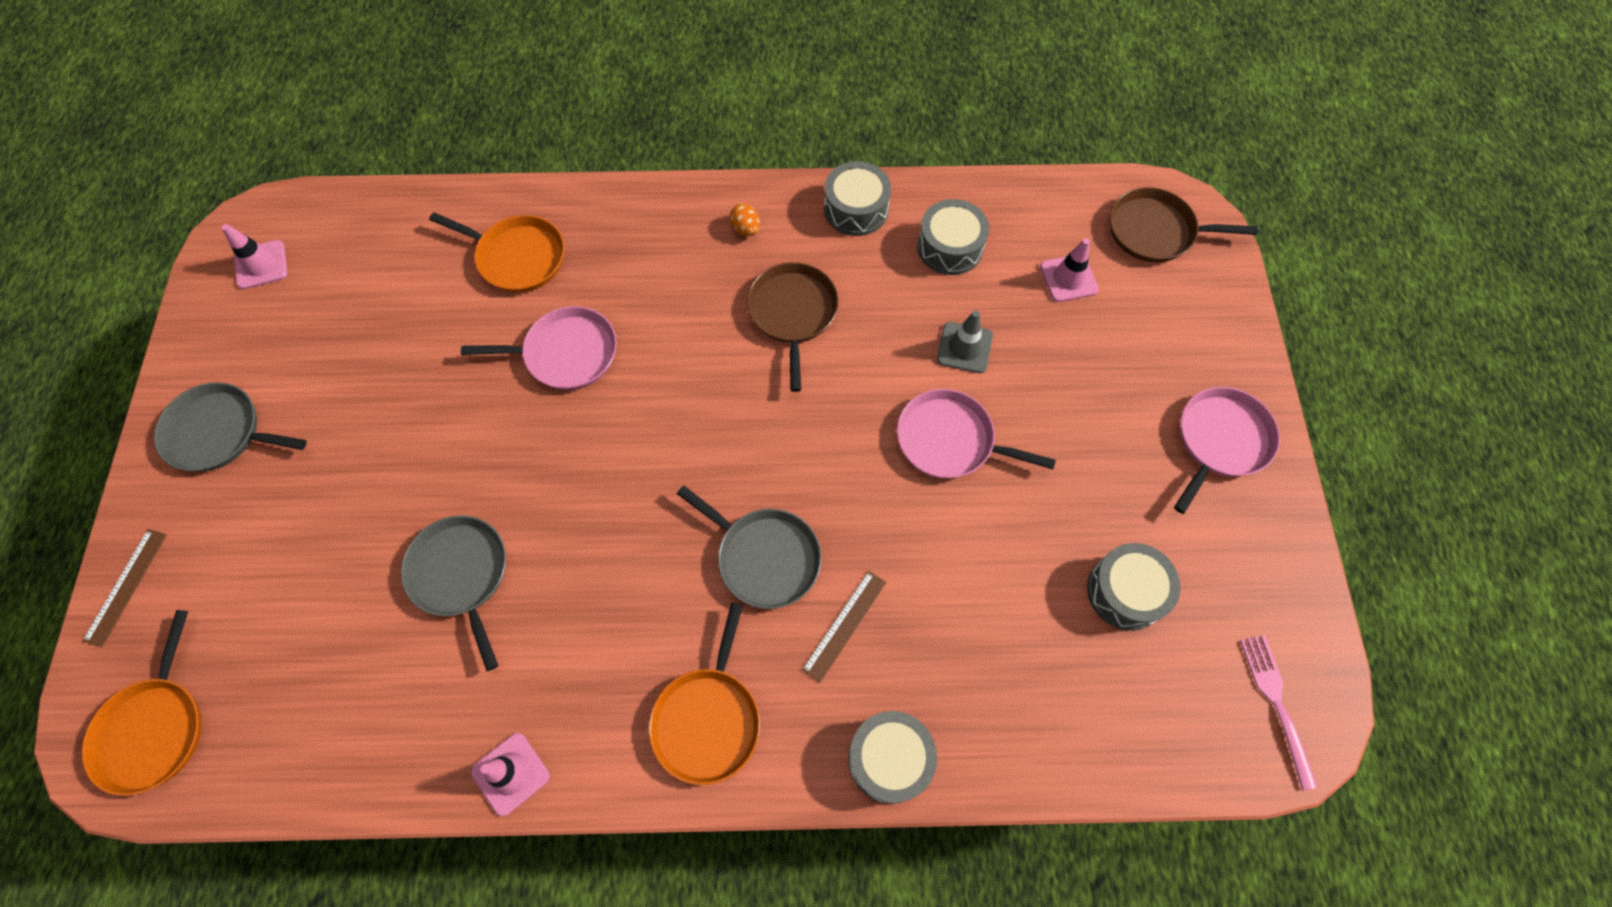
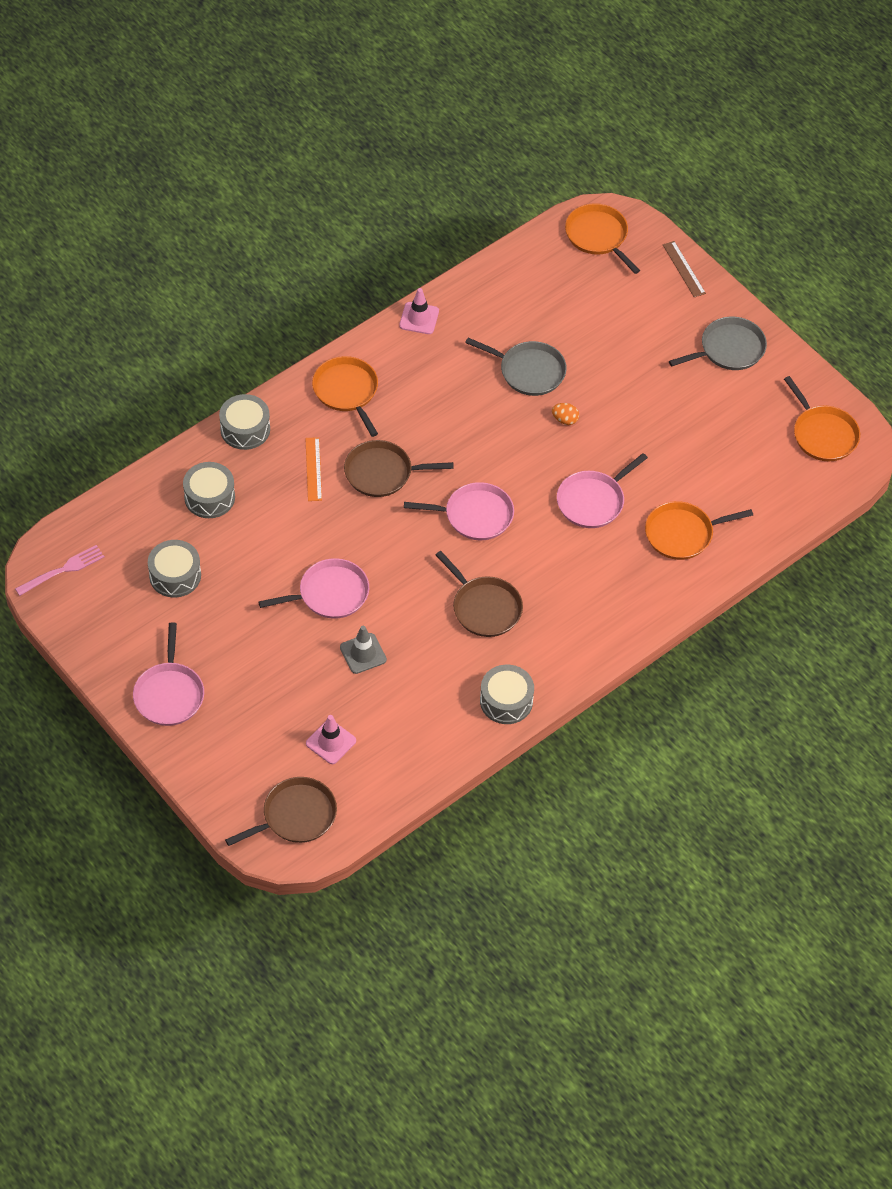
camera: 140 degrees right, 10 degrees down
pink traffic cone [221,224,288,289] -> orange pan [784,376,860,461]
grey pan [677,485,822,609] -> brown pan [344,440,454,497]
orange egg [730,203,760,236] -> orange egg moved to [552,403,579,425]
brown ruler [802,571,886,682] -> orange ruler [305,437,322,501]
grey drum [917,199,989,275] -> grey drum moved to [183,462,235,518]
pink fork [1240,635,1318,790] -> pink fork turned 75 degrees counterclockwise [15,545,105,596]
none -> pink pan [404,482,514,540]

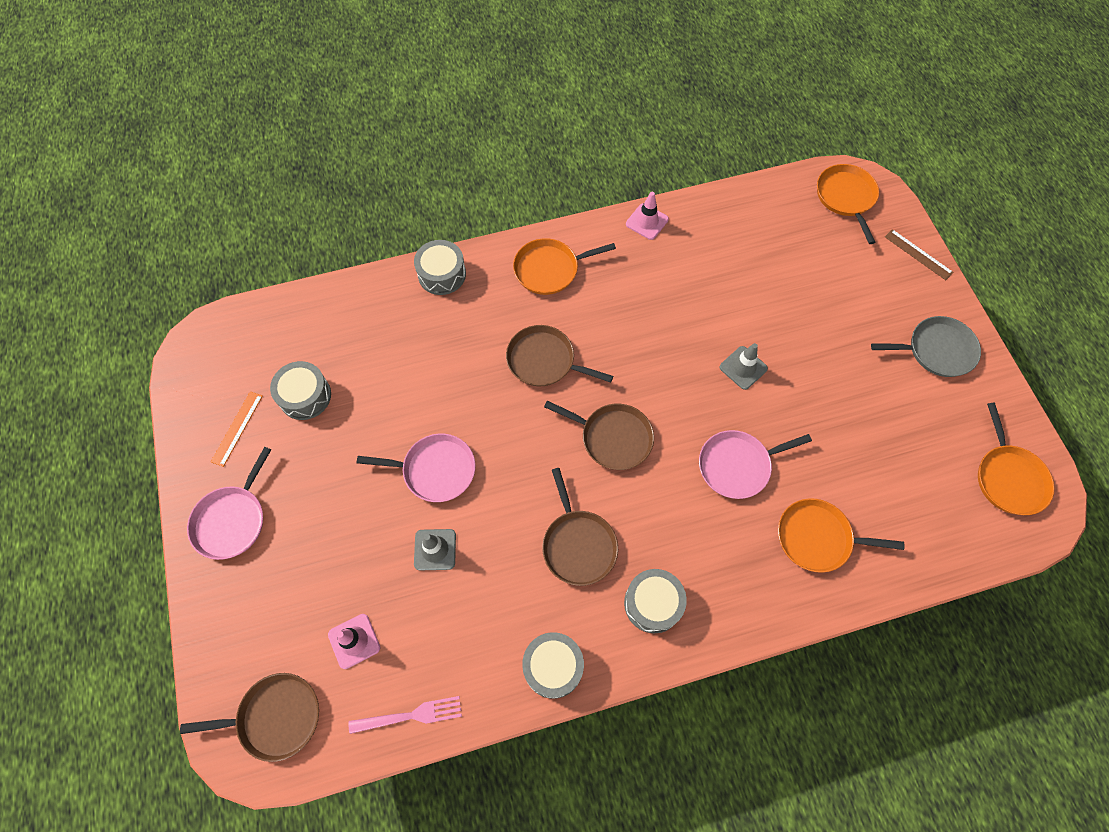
camera: 25 degrees right, 10 degrees up
pink fork [15,545,105,596] -> pink fork moved to [349,696,462,734]
grey drum [183,462,235,518] -> grey drum moved to [624,569,687,633]
orange ruler [305,437,322,501] -> orange ruler moved to [211,391,263,467]
orange pan [312,356,378,437] -> orange pan turned 105 degrees counterclockwise [513,238,616,295]
pink pan [404,482,514,540] -> brown pan [544,401,654,470]
grey pan [465,338,567,396] -> none
orange egg [552,403,579,425] -> grey traffic cone [720,343,768,390]
brown ruler [663,241,706,297] -> brown ruler turned 45 degrees counterclockwise [885,229,953,280]

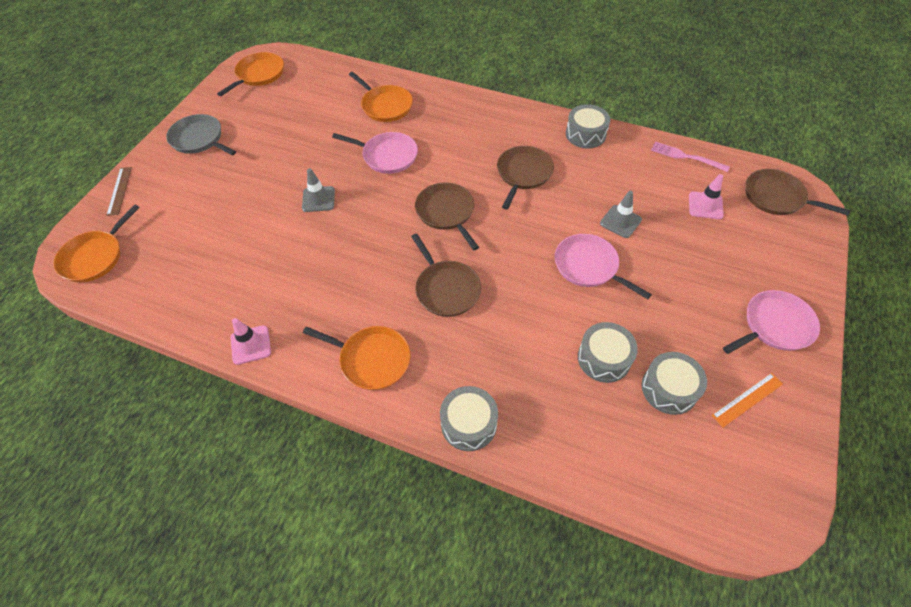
camera: 140 degrees left, 10 degrees down
grey drum [624,569,687,633] -> grey drum moved to [578,322,638,383]

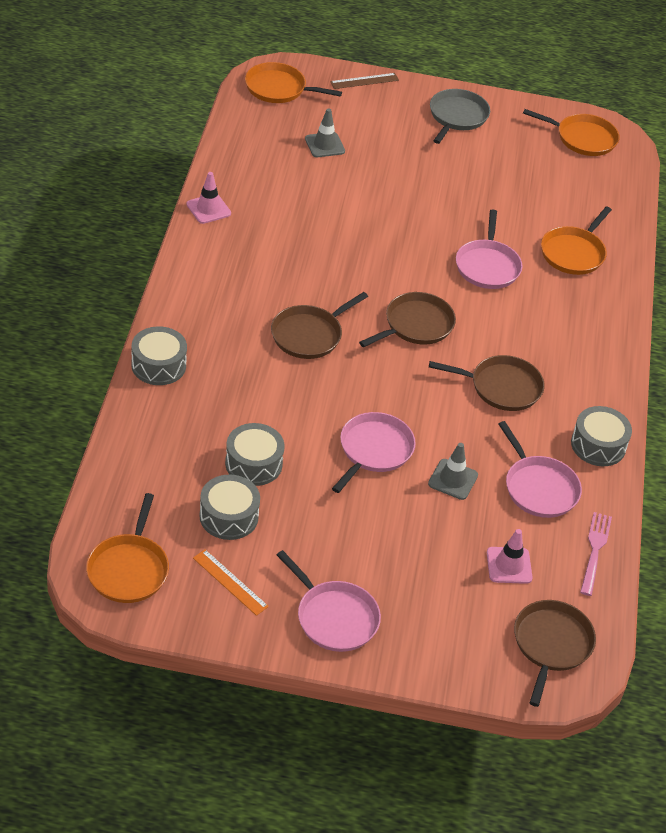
camera: 70 degrees right, 10 degrees down
grey traffic cone [302,168,335,212] -> grey traffic cone moved to [305,109,345,157]
orange pan [303,326,411,390] -> orange pan moved to [86,493,169,603]
none -> pink pan [498,421,582,518]

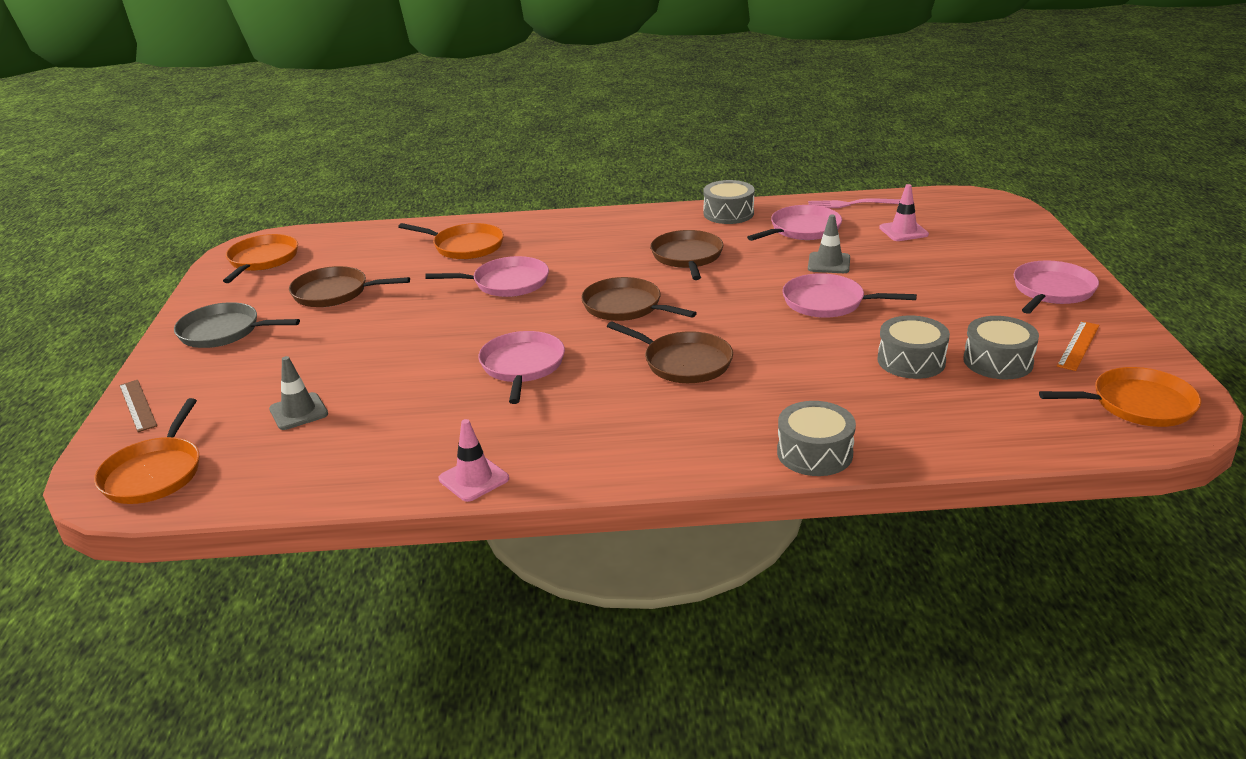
camera: 95 degrees left, 15 degrees down
brown pan [514,600,596,707] -> brown pan moved to [289,266,410,307]
none -> pink pan [478,331,565,404]

